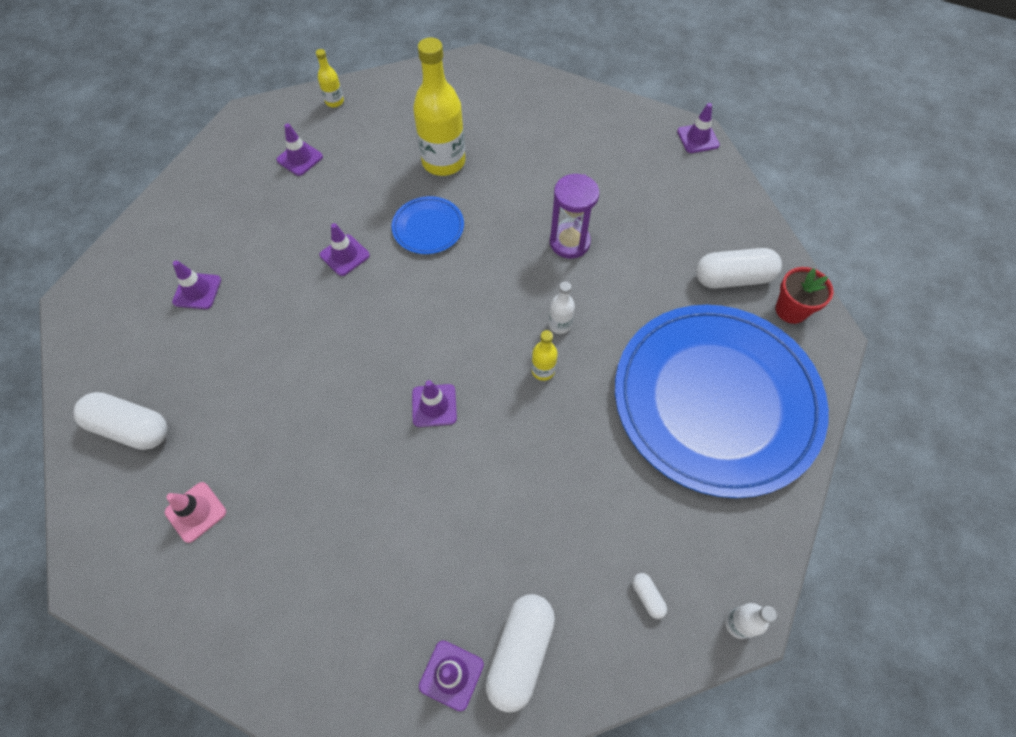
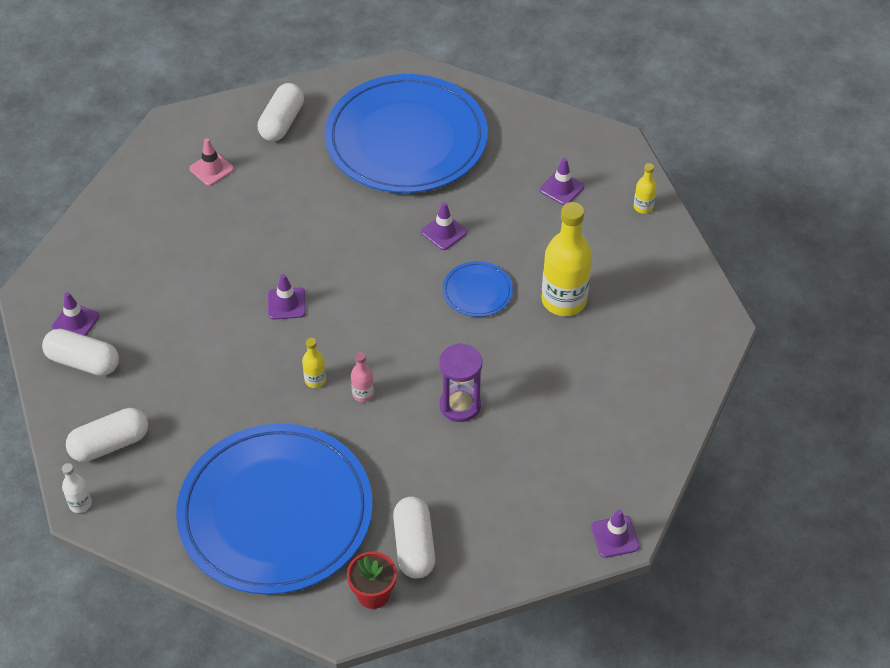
camera: 90 degrees right, 10 degrees down
purple traffic cone [172,260,221,309] -> blue plate [325,74,488,193]
white bottle [549,281,575,334] -> pink bottle [351,352,374,402]
white capsule [632,573,667,619] -> white capsule [66,408,148,462], size x2.28

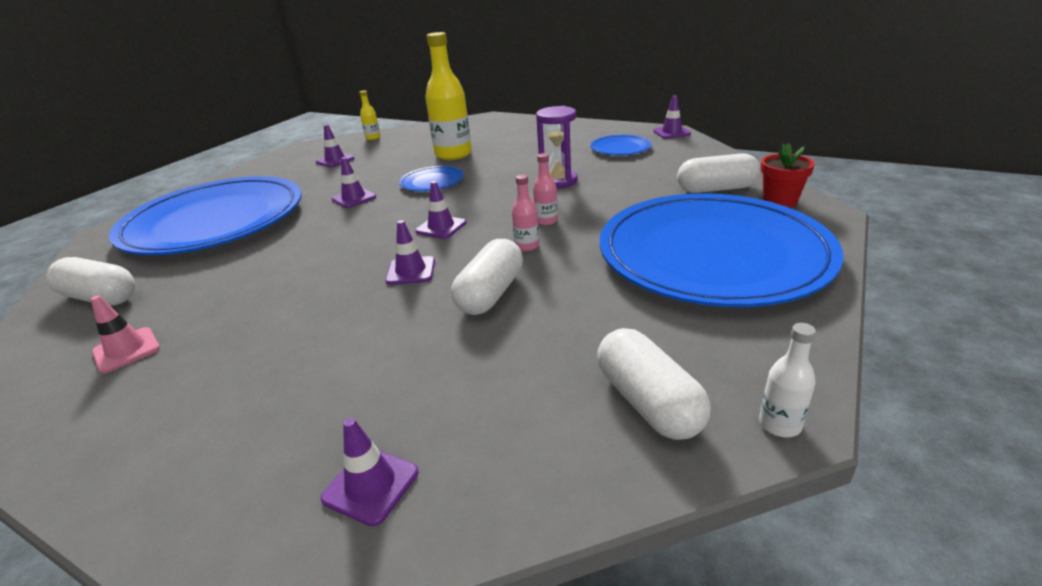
camera: 85 degrees left, 20 degrees down
white capsule [42,329,119,376] -> white capsule moved to [451,239,523,315]
yellow bottle [302,338,326,388] -> pink bottle [512,174,539,251]
none -> purple traffic cone [415,181,466,239]
none -> blue plate [590,135,651,155]

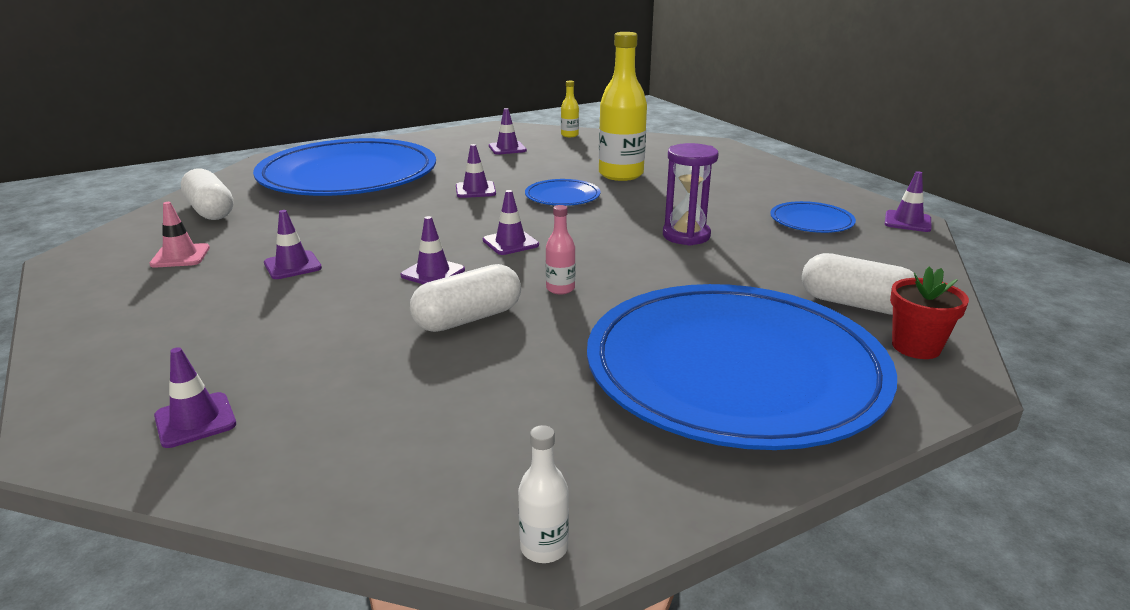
camera: 30 degrees right, 5 degrees down
pink bottle [533,153,558,225] -> none
white capsule [597,328,711,440] -> none
none -> purple traffic cone [264,210,322,279]

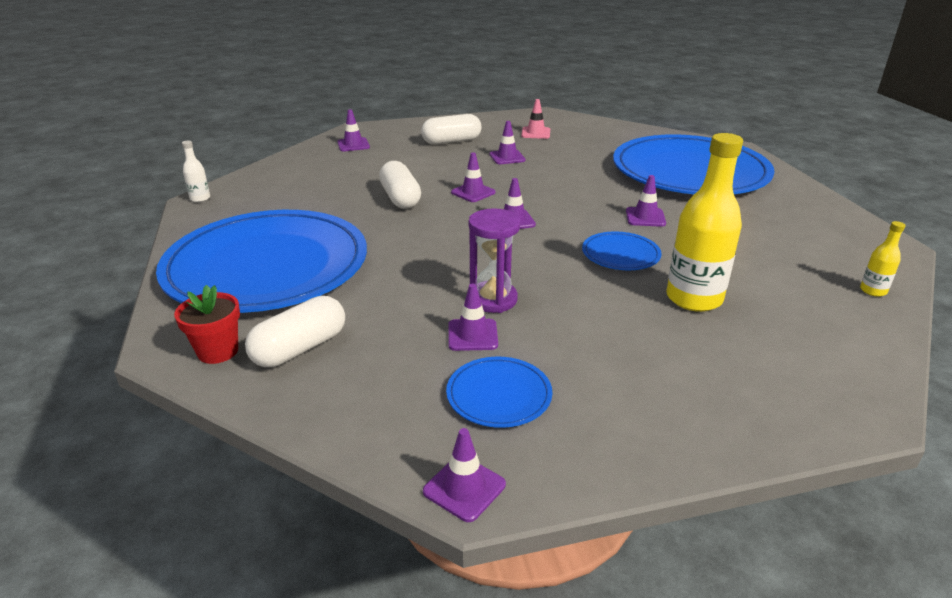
camera: 105 degrees right, 5 degrees up
white capsule [181,168,234,220] -> white capsule moved to [421,114,482,145]
purple traffic cone [489,108,527,155] -> purple traffic cone moved to [448,284,498,351]
pink bottle [546,205,575,295] -> none

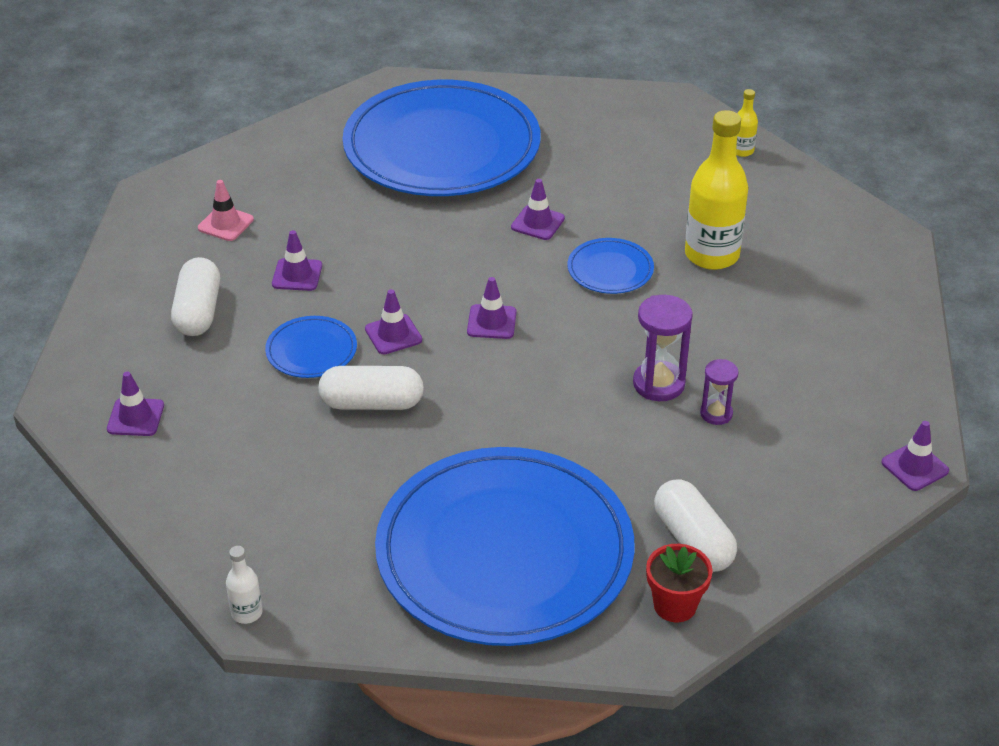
camera: 70 degrees left, 10 degrees up
blue plate [446,357,552,428] -> blue plate moved to [265,316,357,378]
purple traffic cone [448,284,498,351] -> purple hourglass [700,359,739,425]

